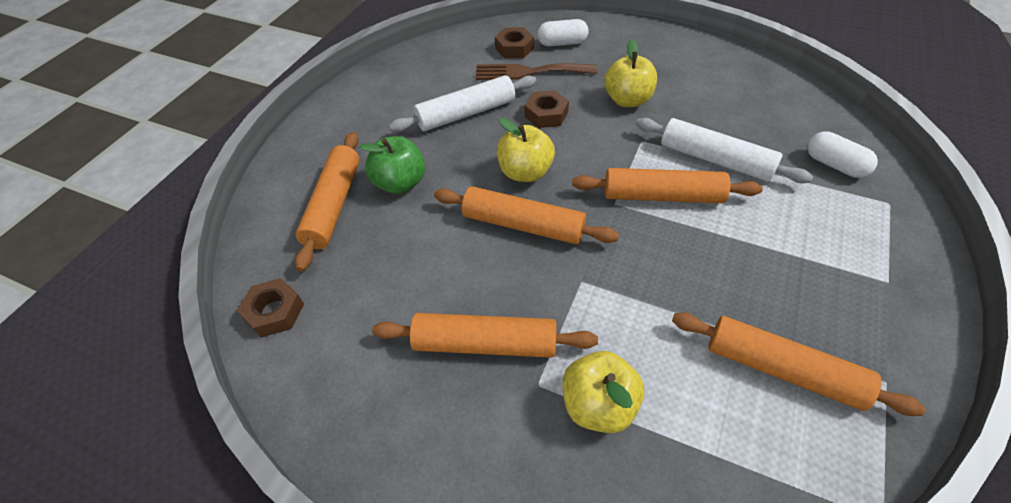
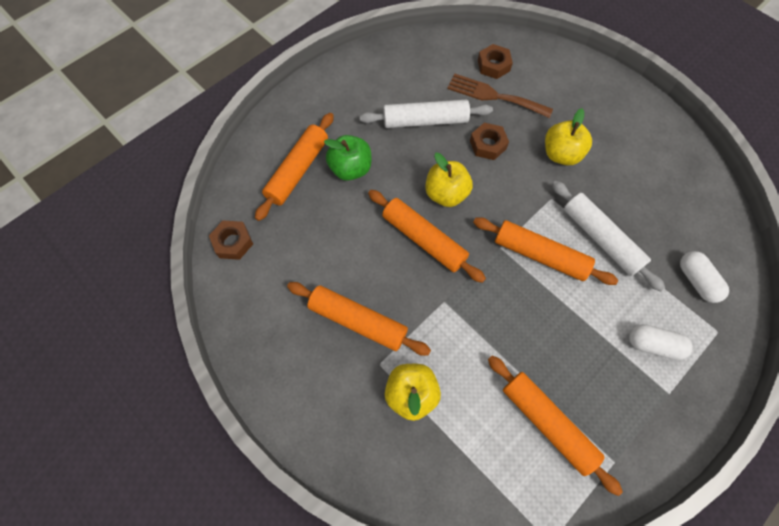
camera: 20 degrees right, 15 degrees up
white capsule [537,19,589,46] -> white capsule moved to [629,324,693,360]

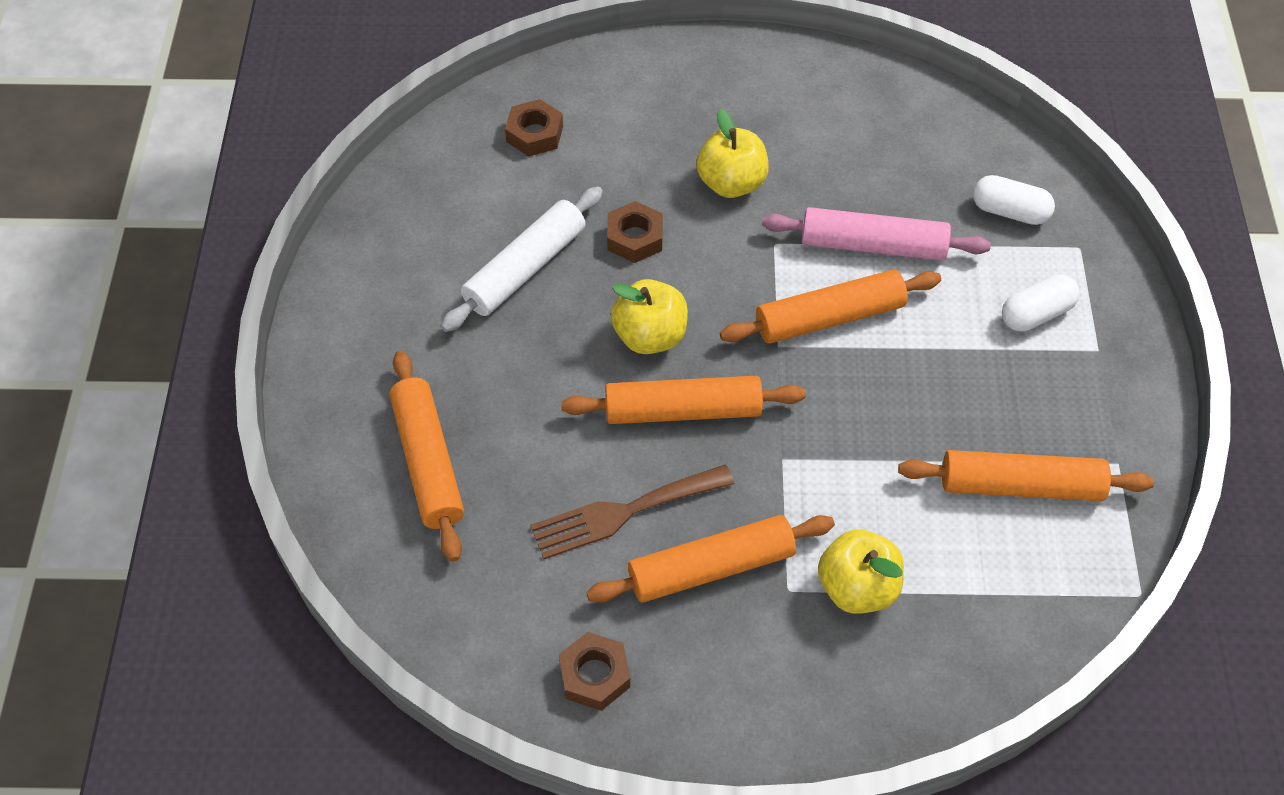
camera: 45 degrees left, 10 degrees down
brown nut [209,220,253,260] -> brown nut moved to [559,632,630,711]
green apple [324,135,371,181] -> none
brown fork [447,73,553,118] -> brown fork moved to [530,465,735,559]
white rolling pin [552,181,665,292] -> pink rolling pin [762,207,991,261]

